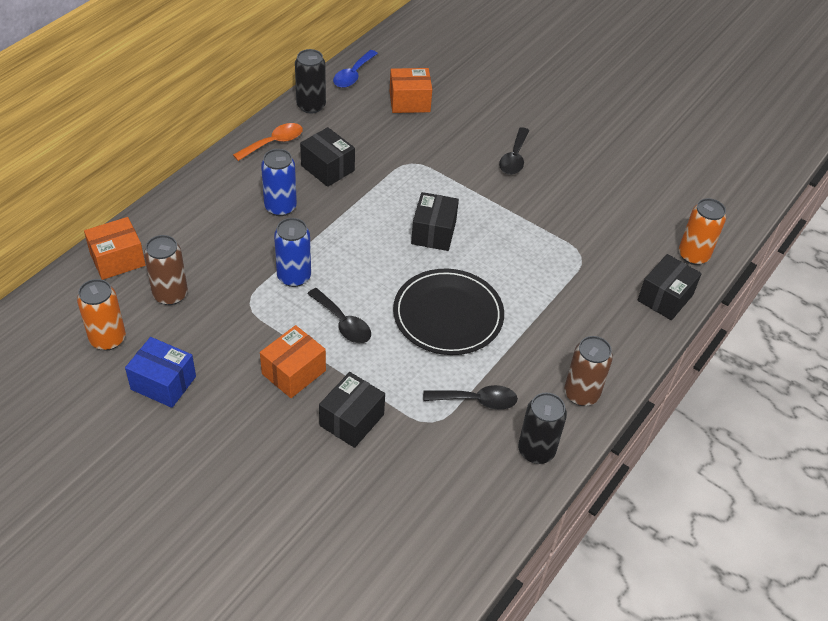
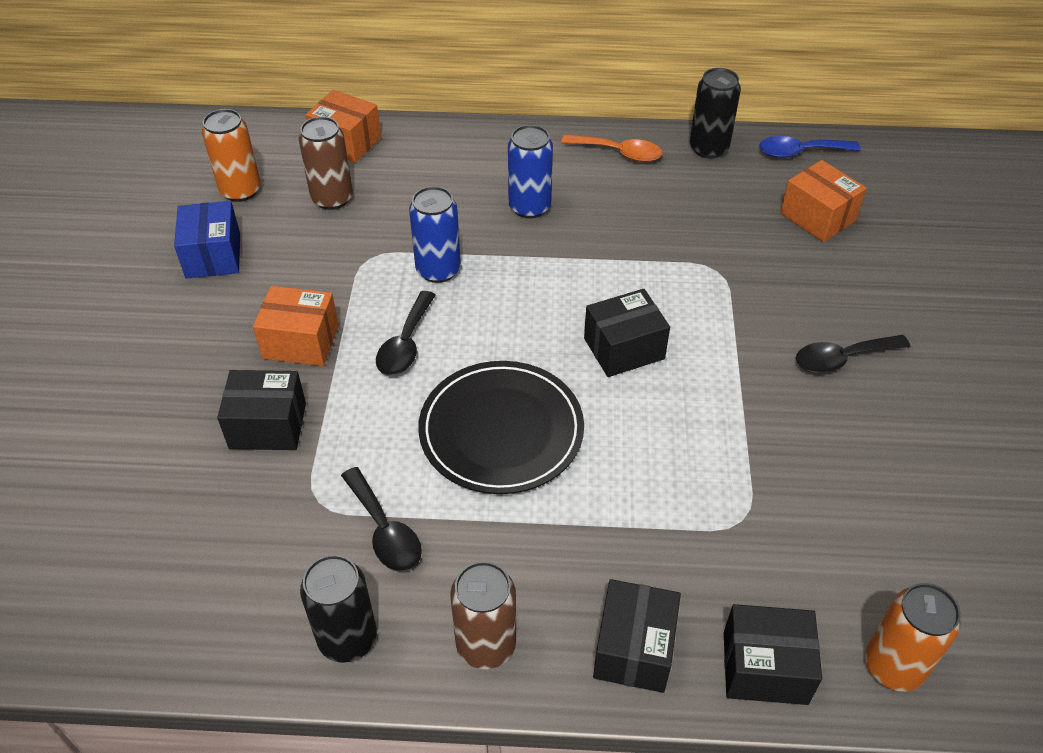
camera: 60 degrees right, 0 degrees up
black box [300,127,355,187] -> black box moved to [593,579,681,693]

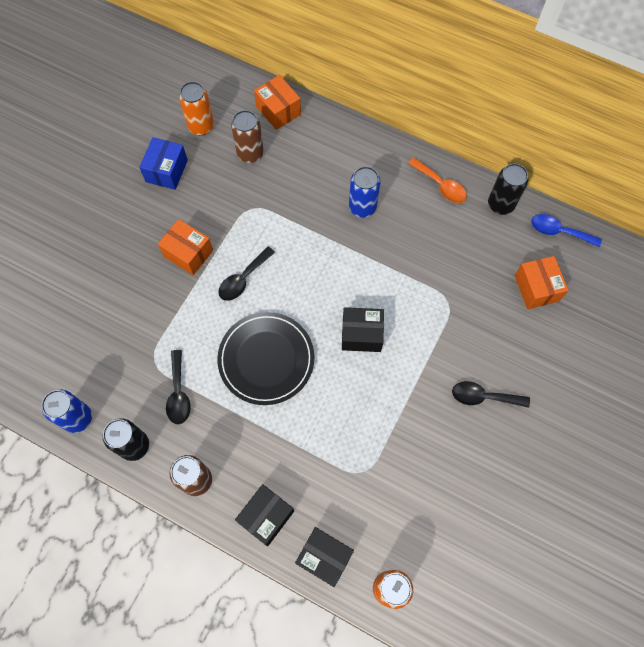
camera: 25 degrees right, 20 degrees up
black box [217,370,306,450] -> none
blue can [409,186,461,283] -> blue can moved to [42,390,92,433]

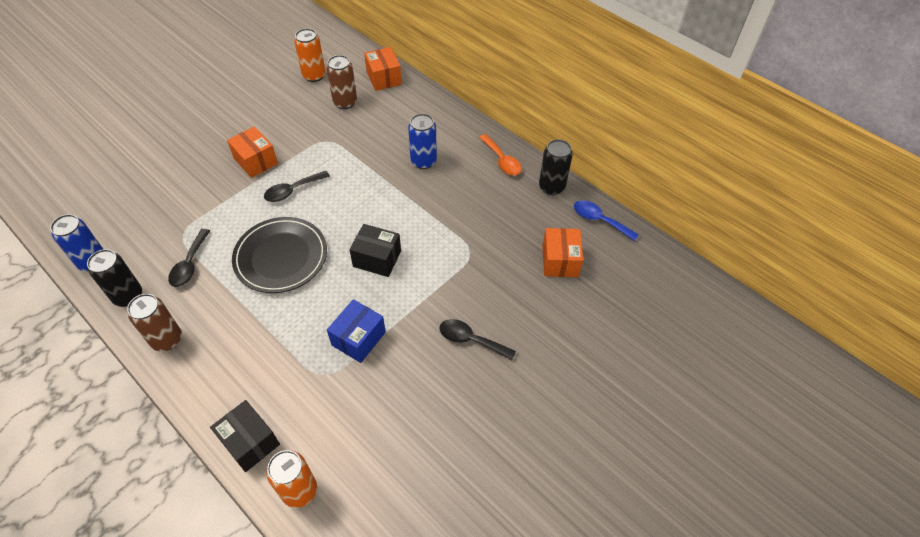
camera: 15 degrees right, 15 degrees down
blue box [139,137,188,190] -> blue box moved to [327,299,386,363]
black box [235,484,294,546] -> none

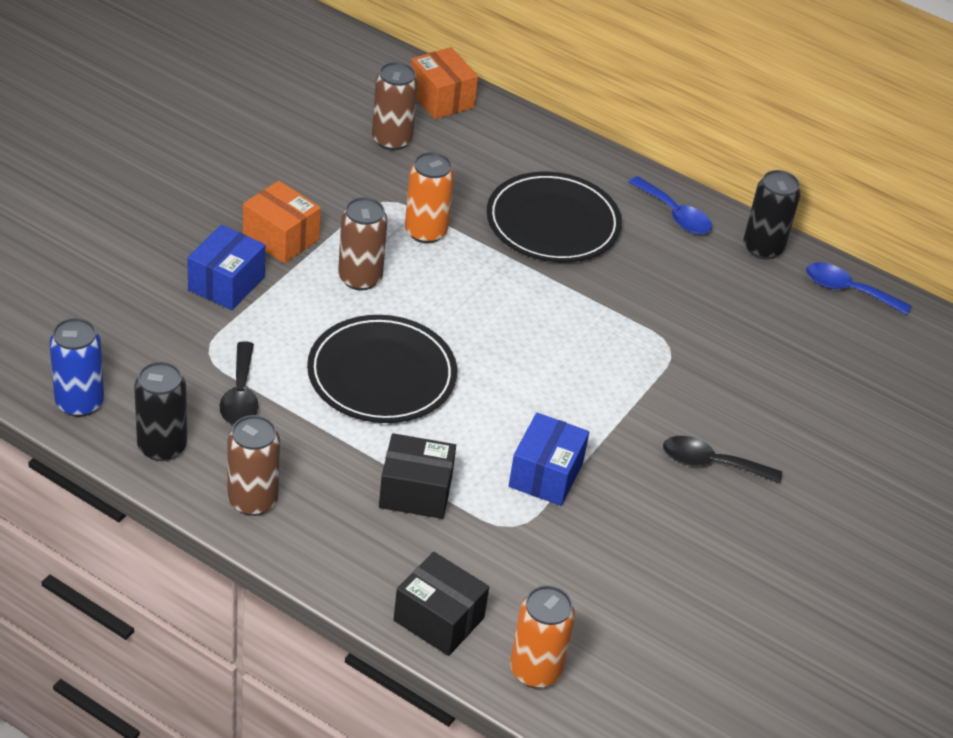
camera: 15 degrees left, 10 degrees down
black spoon [264,171,330,202] -> brown can [338,197,388,290]
orange can [294,28,326,82] -> orange can moved to [405,152,454,244]
black box [349,224,401,277] -> black box moved to [379,433,456,519]
blue can [408,114,437,169] -> black plate [486,172,622,262]
orange spoon [479,134,522,175] -> blue spoon [629,176,712,234]
orange box [542,228,583,277] -> none
none -> blue box [187,225,265,310]

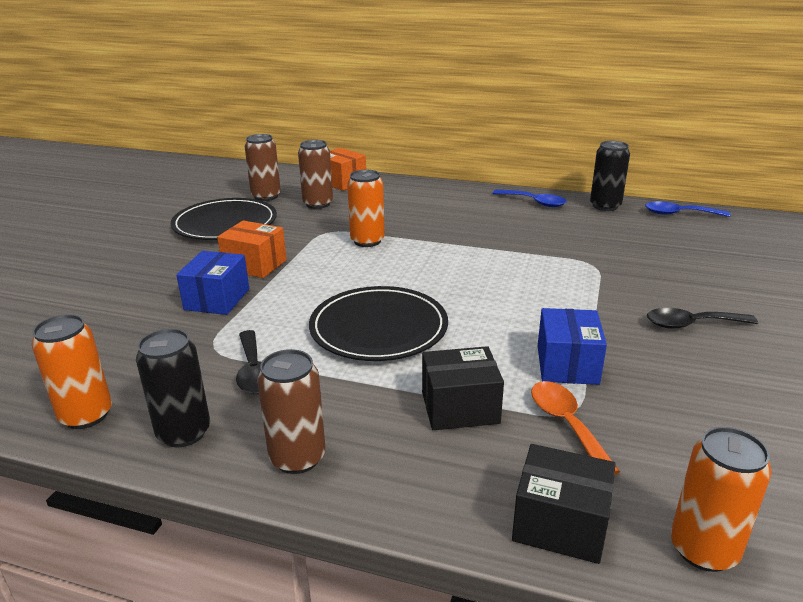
camera: 10 degrees left, 15 degrees down
blue can [49,318,104,417] -> orange can [32,314,112,429]
brown can [338,197,388,290] -> brown can moved to [245,134,281,201]
black plate [486,172,622,262] -> black plate moved to [171,198,277,240]
none -> orange spoon [531,381,620,475]

